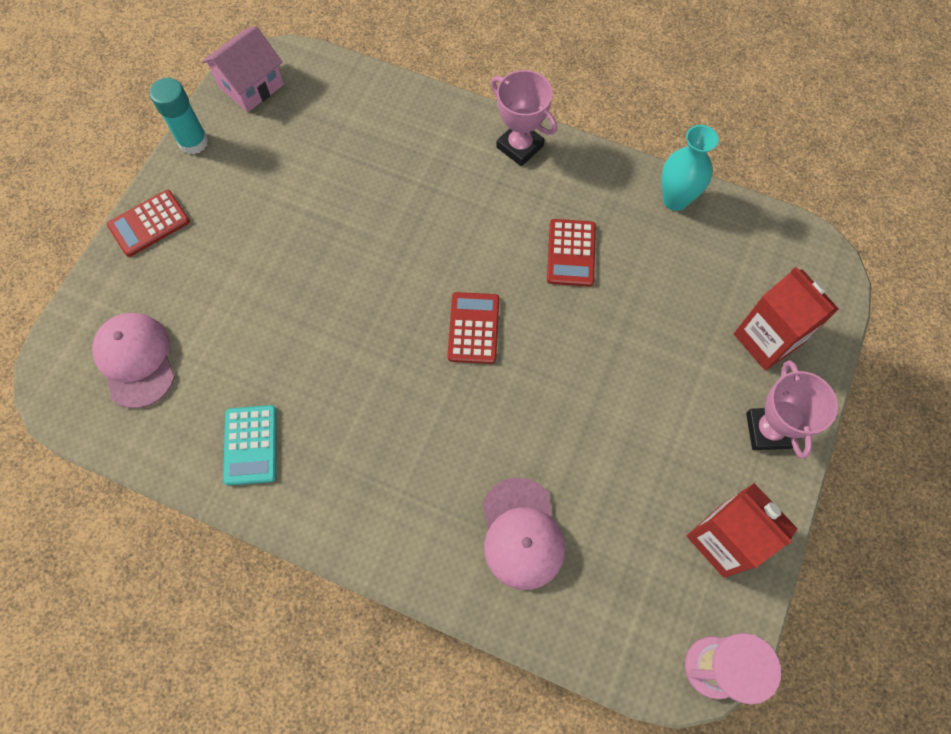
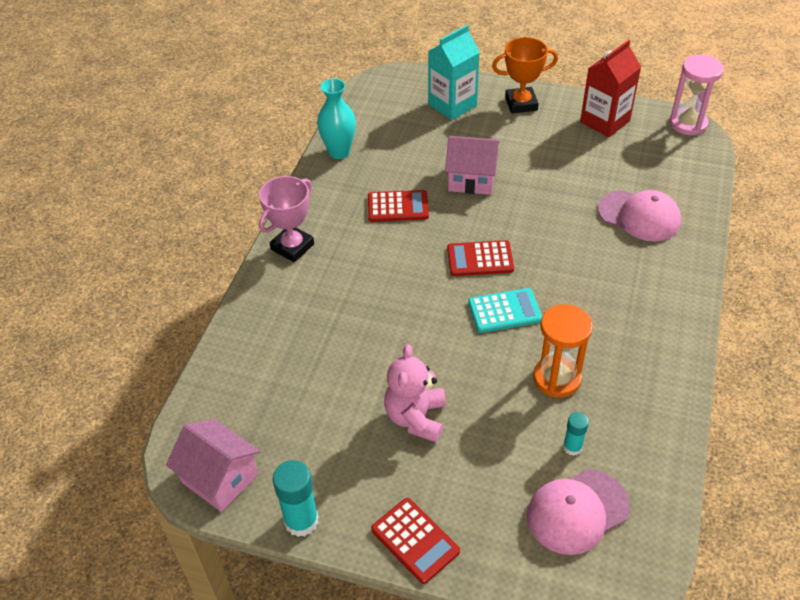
camera: 95 degrees left, 20 degrees down
turquoise calculator [223,405,277,486] -> turquoise calculator moved to [468,288,542,333]
pink cap [483,478,565,590] -> pink cap turned 45 degrees clockwise [598,190,681,241]
red carton [734,267,839,371] -> turquoise carton [428,25,480,120]
pink trophy [746,360,838,459] -> orange trophy [492,37,558,113]
none -> pink teddy bear [384,344,446,442]
none -> pink house [445,136,500,195]
none -> orange hourglass [533,304,593,398]
none -> turquoise glue stick [563,412,589,456]

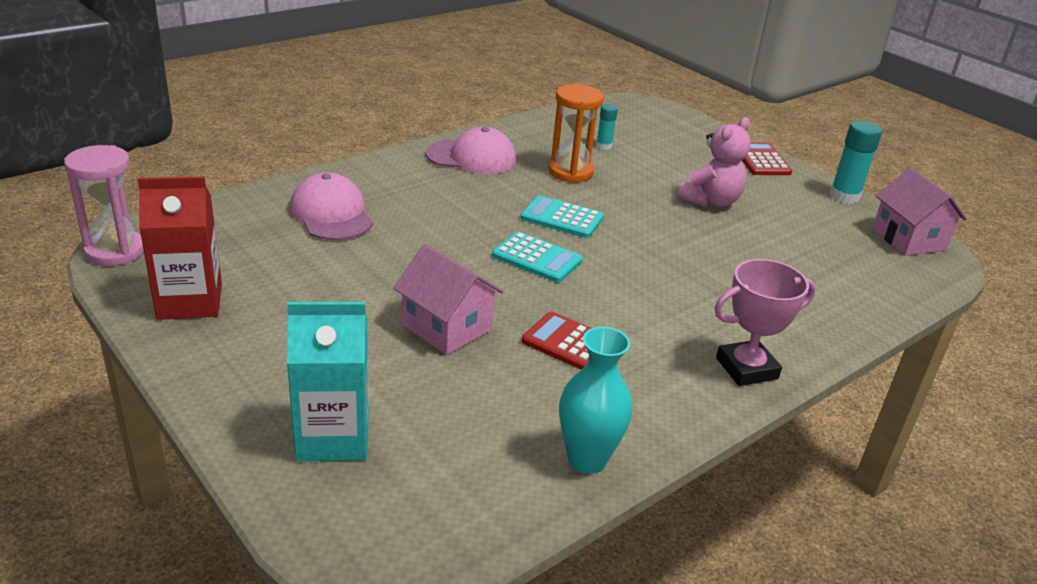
camera: 150 degrees left, 15 degrees down
red calculator [447,240,514,276] -> turquoise calculator [492,232,583,283]
orange trophy [492,37,558,113] -> none
pink cap [527,469,630,555] -> pink cap moved to [426,127,516,174]

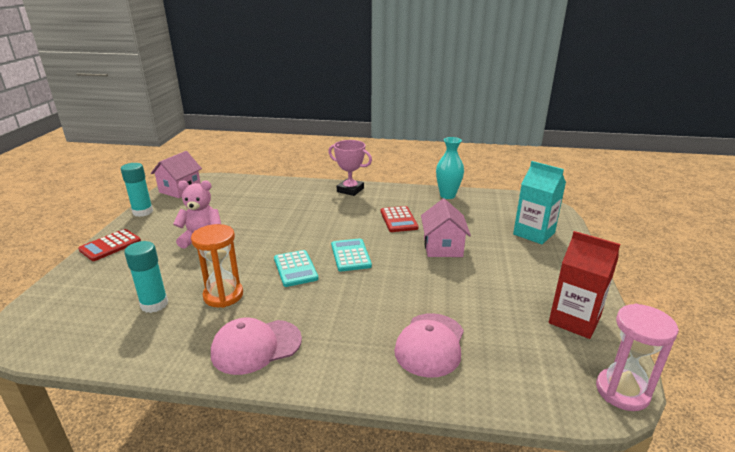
camera: 130 degrees left, 5 degrees down
pink cap [426,127,516,174] -> pink cap turned 75 degrees counterclockwise [211,318,302,375]
turquoise glue stick [596,104,618,150] -> turquoise glue stick [124,241,168,313], size x1.72

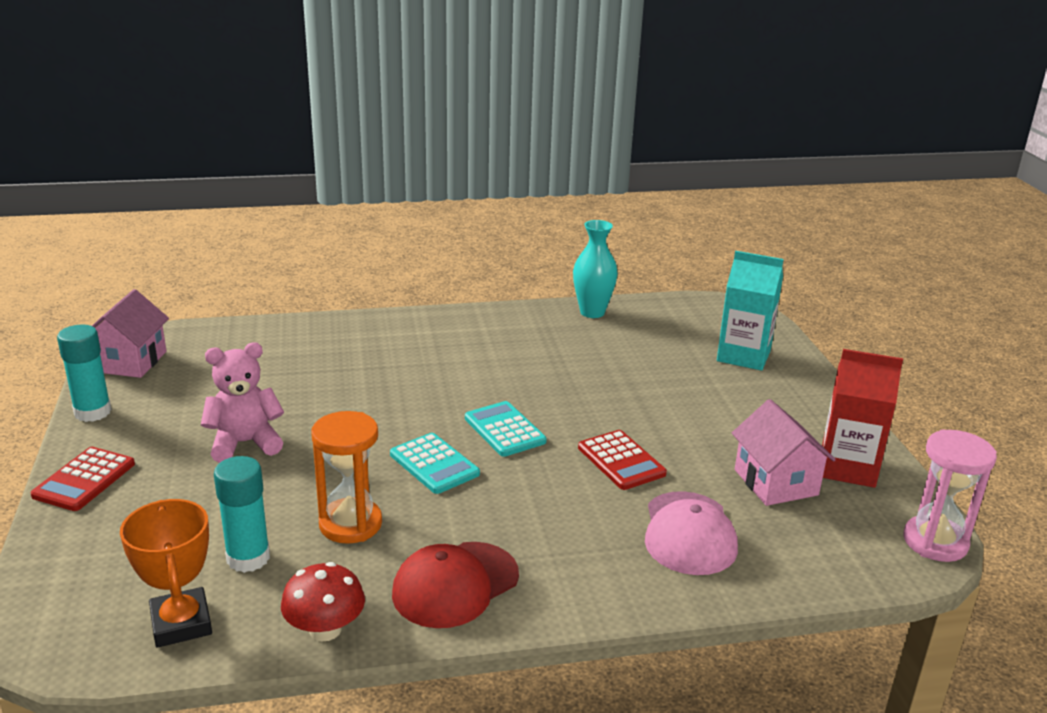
camera: 20 degrees left, 0 degrees up
pink cap [211,318,302,375] -> red cap [392,542,519,628]
pink trophy [328,140,372,196] -> none
red calculator [381,206,419,232] -> red calculator moved to [578,430,667,490]
pink house [421,198,471,257] -> pink house moved to [732,399,836,506]
none -> orange trophy [120,499,212,648]
none -> red mushroom [281,562,365,641]

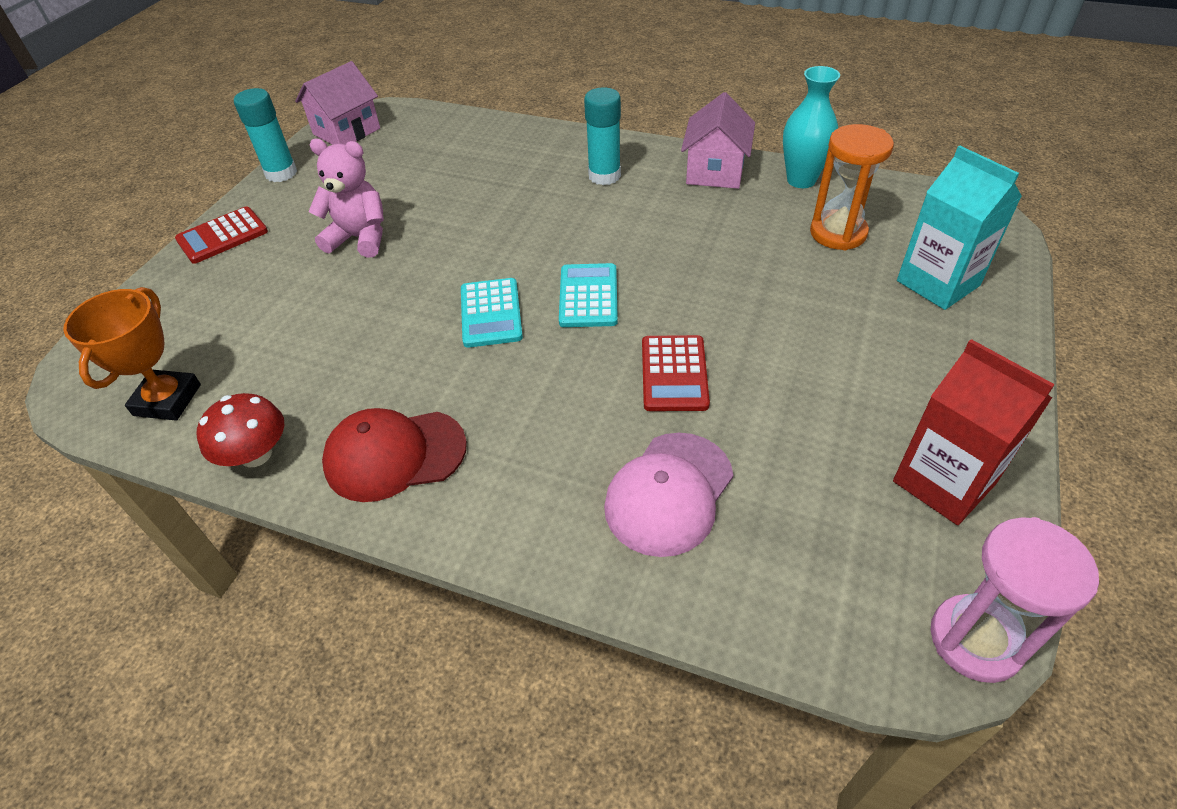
camera: 35 degrees right, 20 degrees up
turquoise glue stick [214,456,270,573] -> turquoise glue stick moved to [584,88,621,185]
orange hourglass [311,411,382,544] -> orange hourglass moved to [810,124,894,250]
pink house [732,399,836,506] -> pink house moved to [681,92,755,189]

